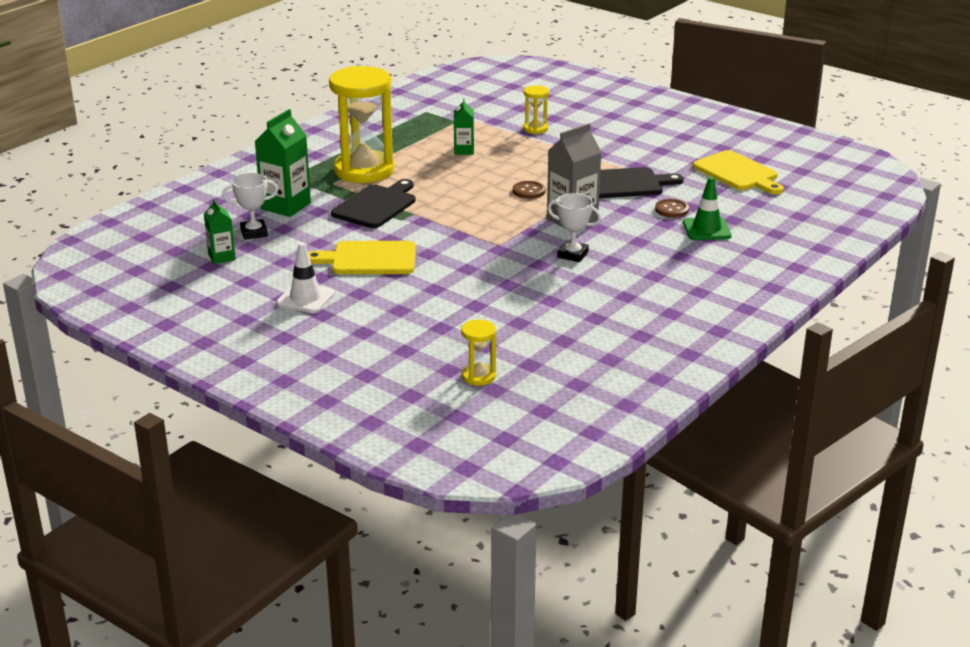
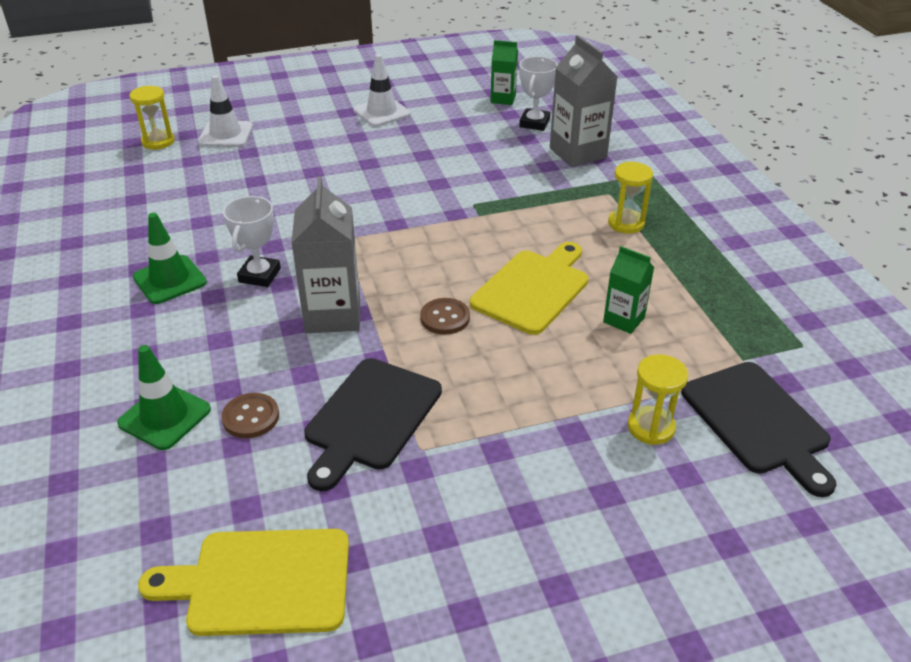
camera: 125 degrees right, 10 degrees up
green carton [254,109,311,217] -> grey carton [550,35,617,167]
yellow cutting board [308,241,416,274] -> yellow cutting board moved to [470,242,589,335]
yellow hourglass [329,66,394,183] -> yellow hourglass [608,162,653,234], size x0.44
black cutting board [331,179,415,228] -> black cutting board moved to [681,362,837,497]
white trophy [547,193,602,262] -> white trophy turned 45 degrees counterclockwise [223,196,281,287]
none -> green traffic cone [133,213,207,304]
none -> white traffic cone [198,75,253,147]

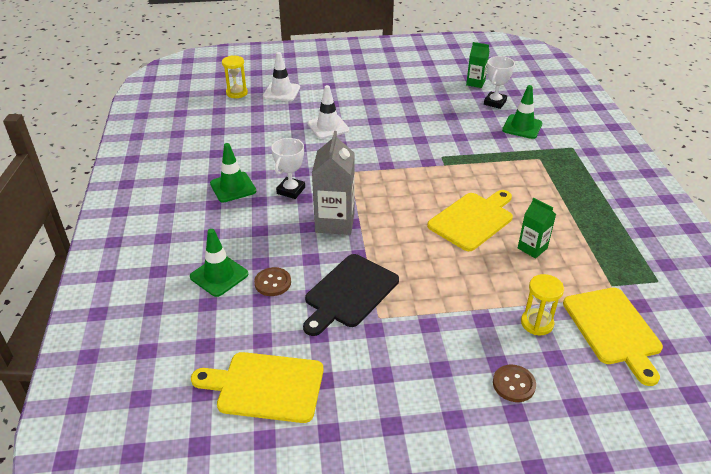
camera: 10 degrees right, 0 degrees up
white traffic cone [353,54,411,127] -> white traffic cone moved to [308,85,349,139]
brown button [420,298,470,335] -> brown button moved to [493,365,536,402]
grey carton [550,35,617,167] -> green traffic cone [502,85,543,139]
yellow hourglass [608,162,653,234] -> none
black cutting board [681,362,837,497] -> yellow cutting board [563,288,663,386]

